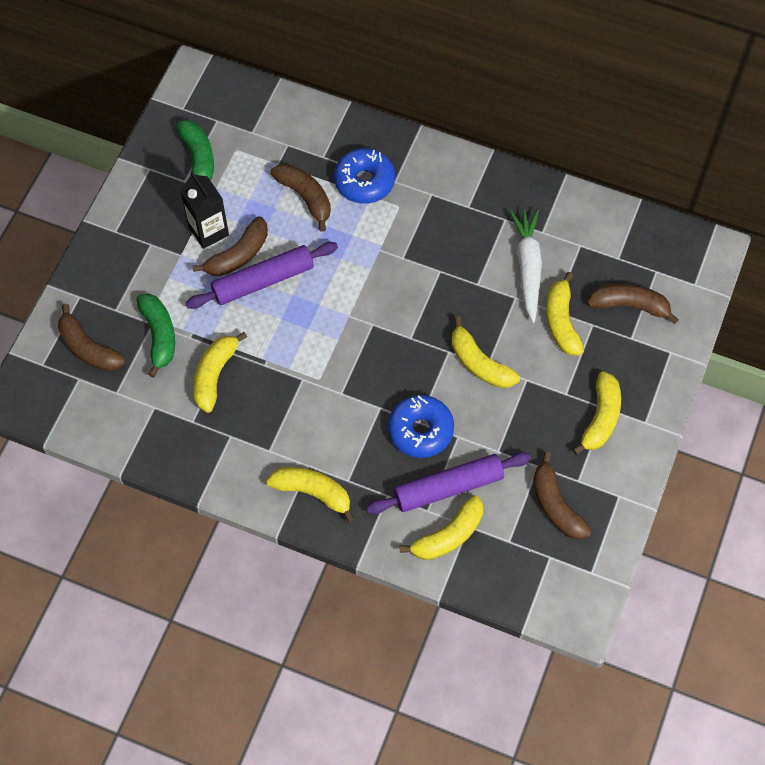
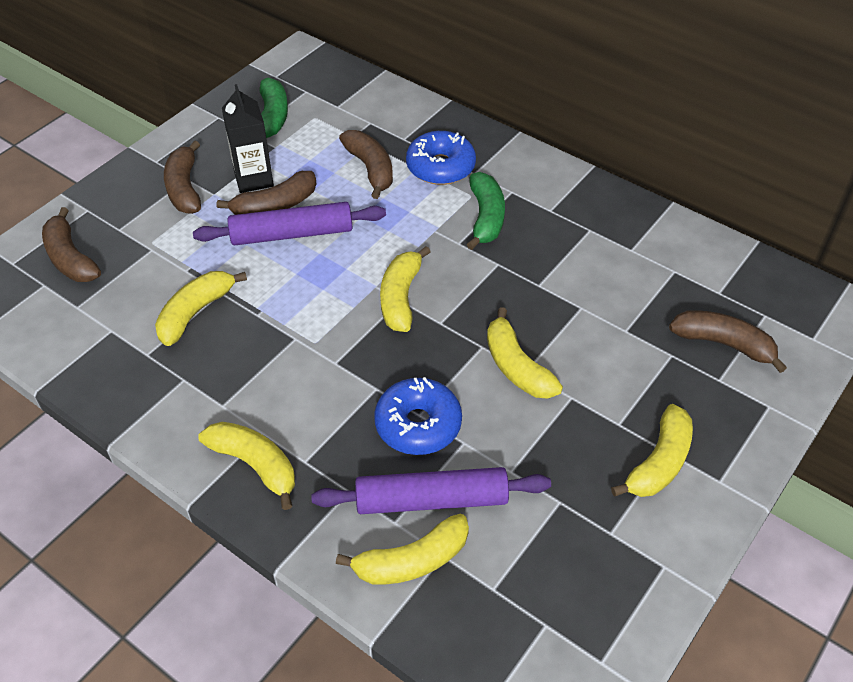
camera: 15 degrees right, 15 degrees down
green banana [136,293,175,378] -> green banana moved to [467,172,505,250]
white carrot [509,209,542,323] -> none
brown banana [533,452,592,540] -> brown banana moved to [164,141,201,214]
yellow banana [546,272,584,356] -> yellow banana moved to [380,246,430,332]

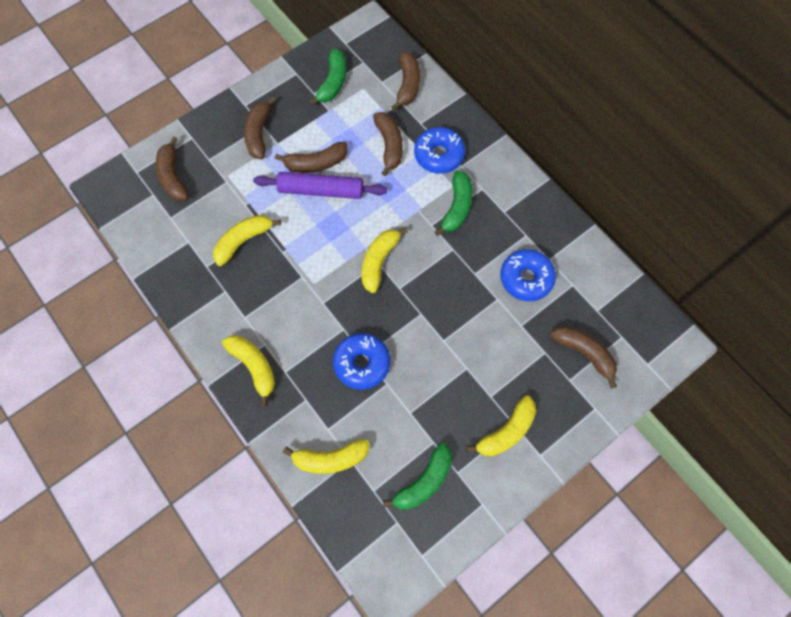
camera: 15 degrees right, 20 degrees up
black carton [222,84,274,193] -> none
purple rolling pin [311,467,551,514] -> none
yellow banana [487,307,563,399] -> none
none -> green banana [383,443,452,509]
none -> brown banana [392,51,420,111]
none -> blue donut [500,249,556,301]

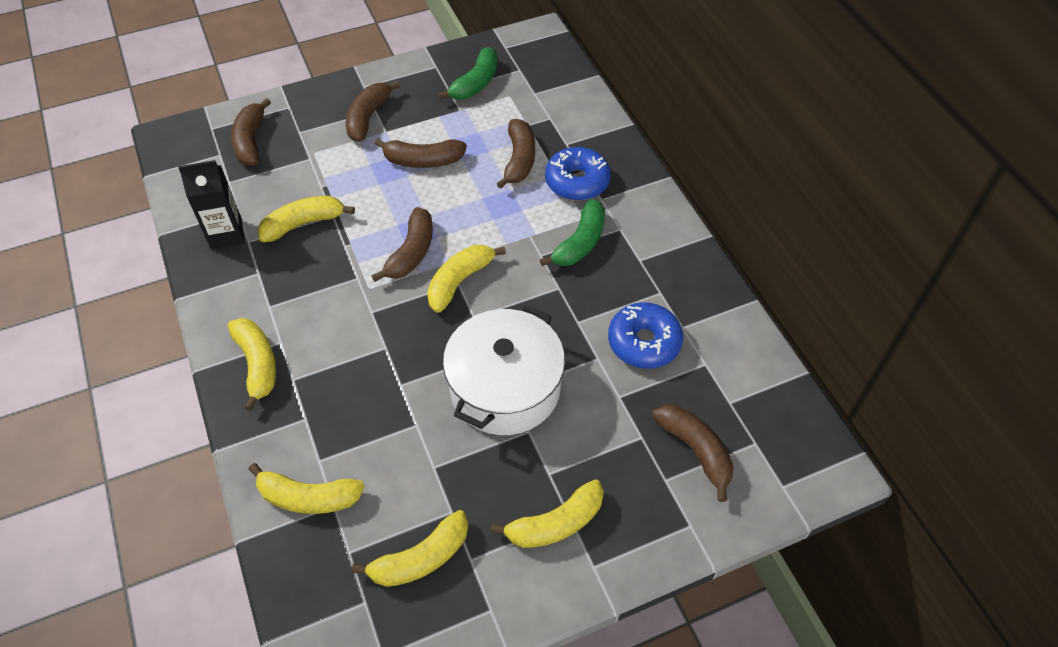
camera: 15 degrees right, 15 degrees down
purple rolling pin [253,172,387,199] -> none
blue donut [333,333,390,390] -> none
green banana [383,443,452,509] -> yellow banana [352,510,468,587]
brown banana [392,51,420,111] -> brown banana moved to [372,207,433,282]
none -> black carton [178,160,244,249]
none -> white pot [443,305,565,435]

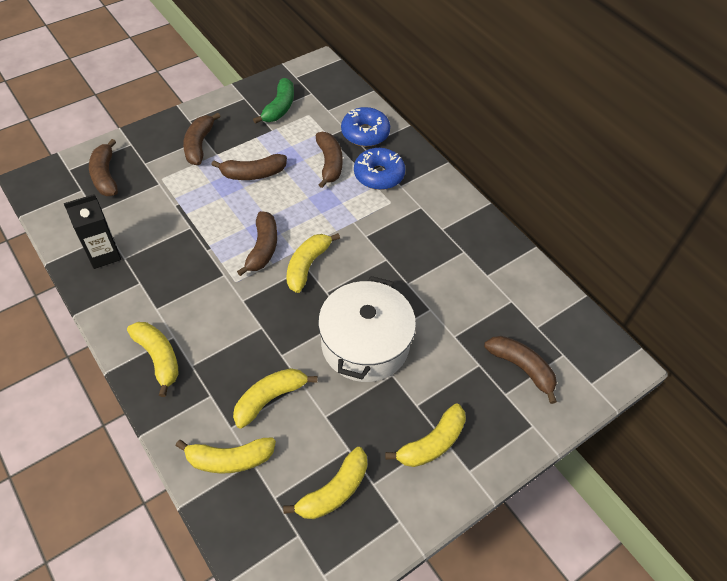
camera: 15 degrees left, 0 degrees up
yellow banana [258,196,355,242] -> yellow banana moved to [233,368,317,429]
green banana [540,199,605,266] -> none
blue donut [608,302,683,369] -> blue donut moved to [341,107,390,147]

